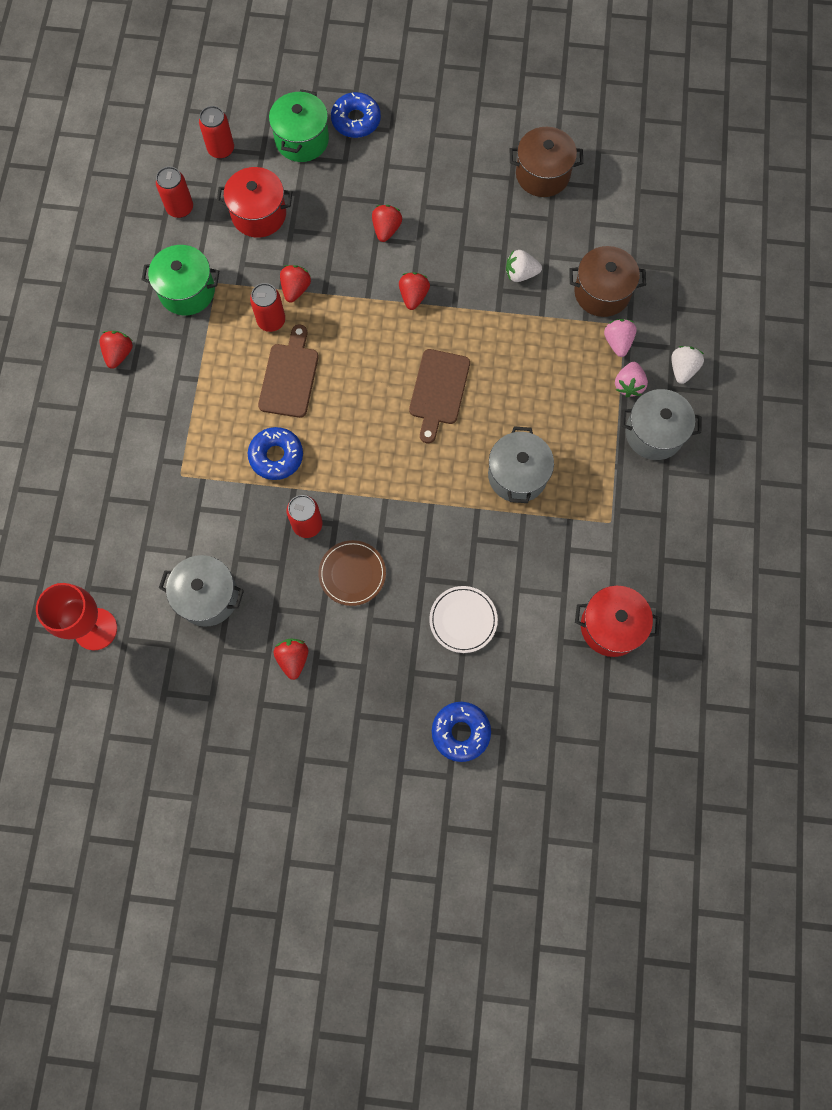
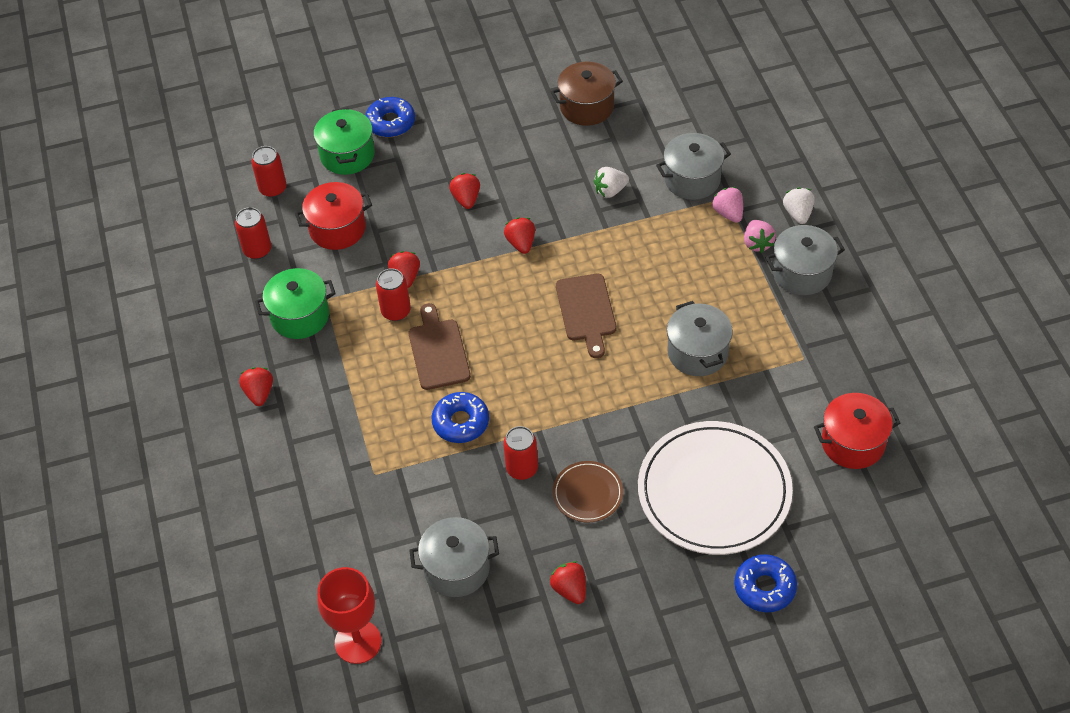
camera: 20 degrees left, 20 degrees down
white plate [429,586,498,653] -> white plate [638,421,793,555], size x2.16
brown pot [569,246,646,317] -> grey pot [656,133,731,200]

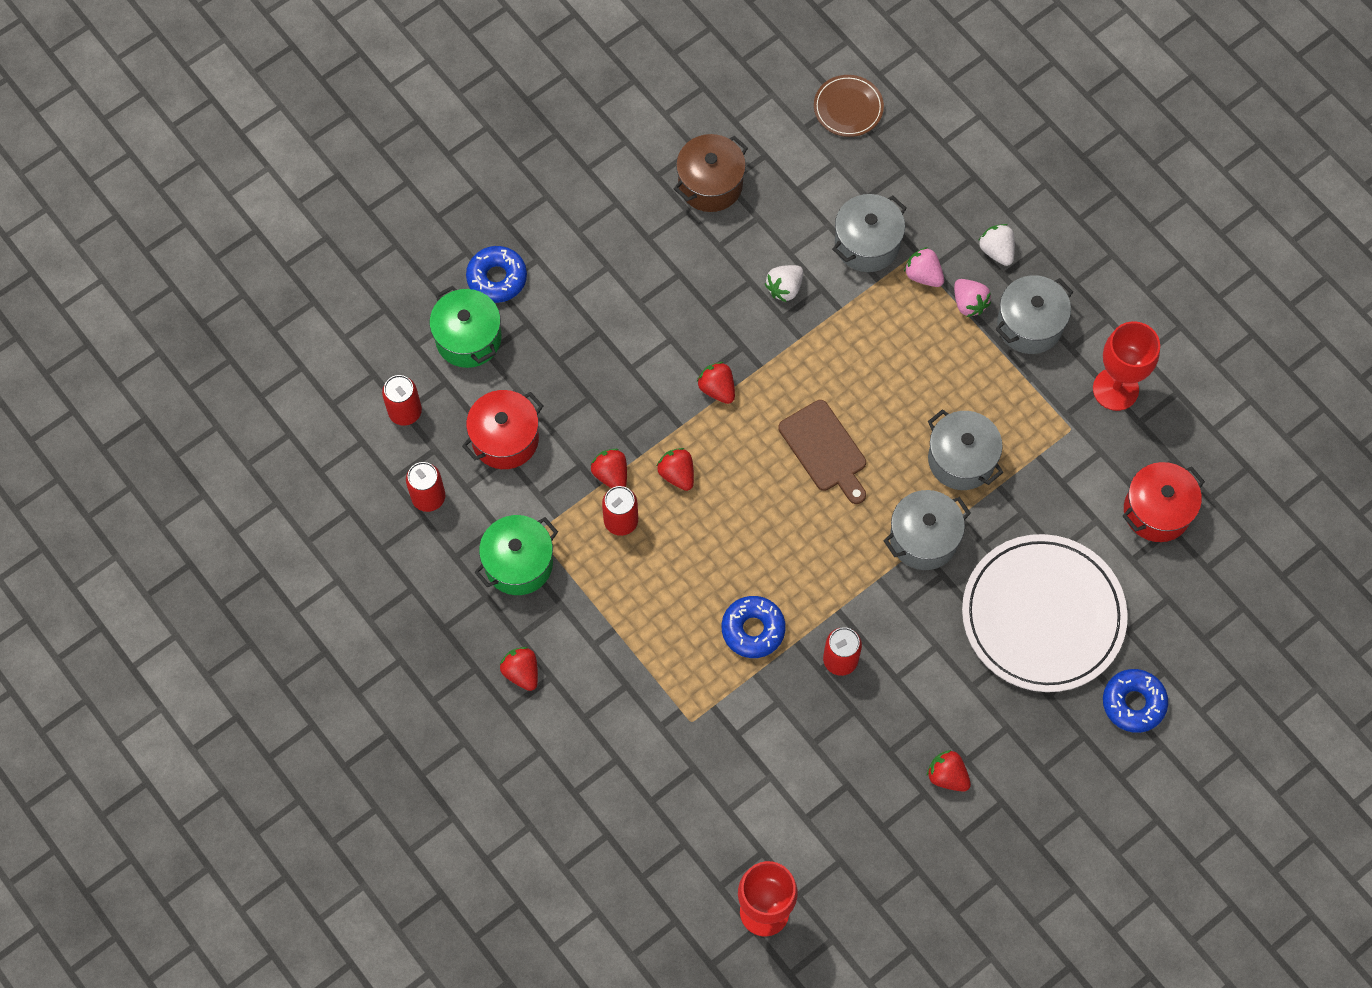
camera: 25 degrees left, 15 degrees up
brown cutting board [409,303,471,390] -> none
grey pot [409,517,499,597] -> grey pot moved to [883,490,971,570]
red strawberry [449,173,480,209] -> red strawberry moved to [657,448,694,491]
brown plate [553,461,623,522] -> brown plate moved to [814,75,884,137]
none -> red goblet [1093,321,1160,411]

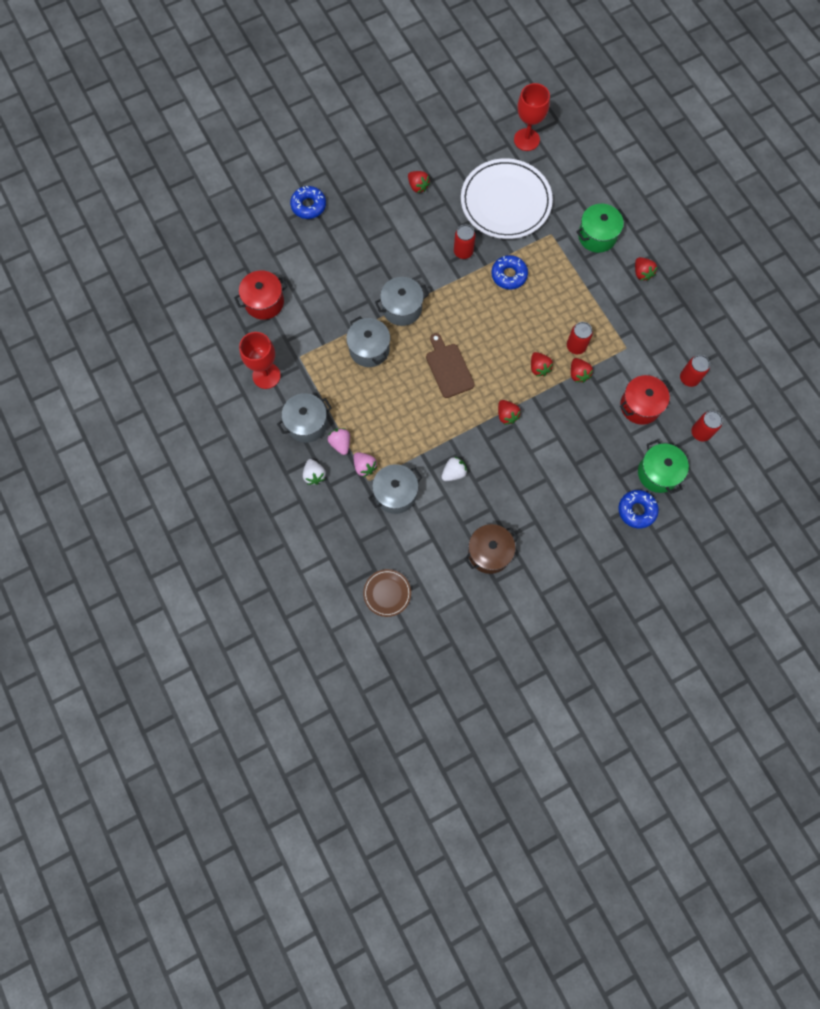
camera: 170 degrees left, 5 degrees up
green pot [474,515,558,595] -> green pot moved to [577,204,627,253]
white plate [962,534,1128,692] -> white plate moved to [461,158,553,239]

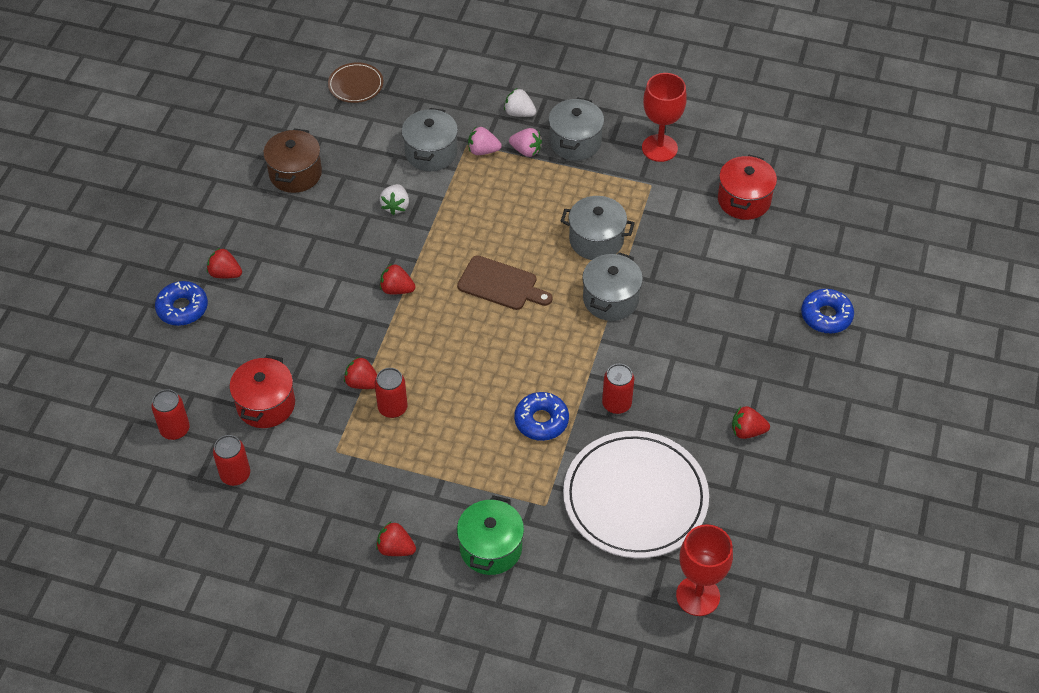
camera: 135 degrees right, 20 degrees down
red strawberry [531,352,553,376] -> red strawberry moved to [207,247,242,278]
green pot [638,440,689,494] -> none

